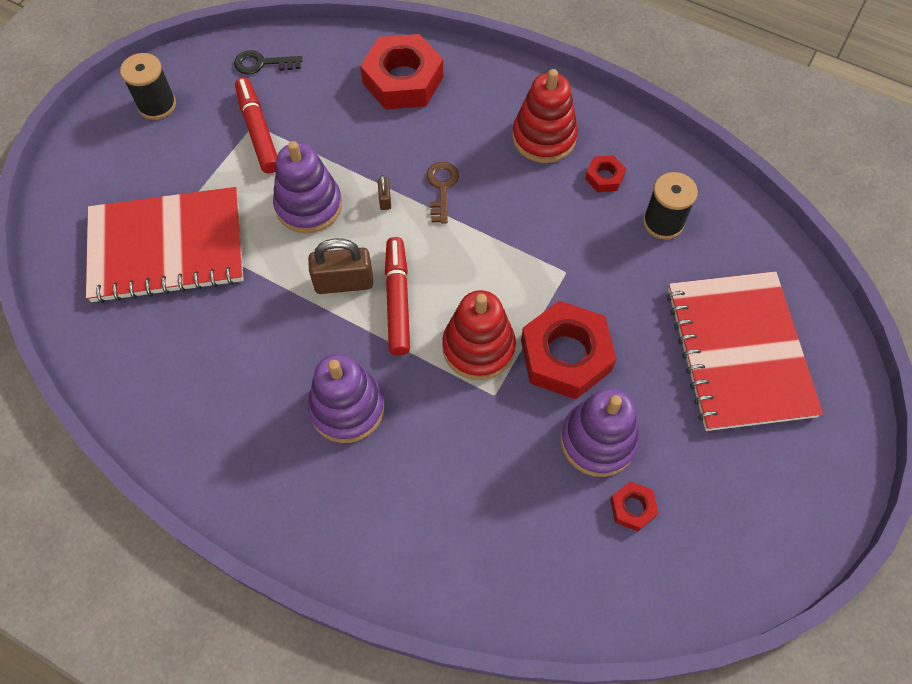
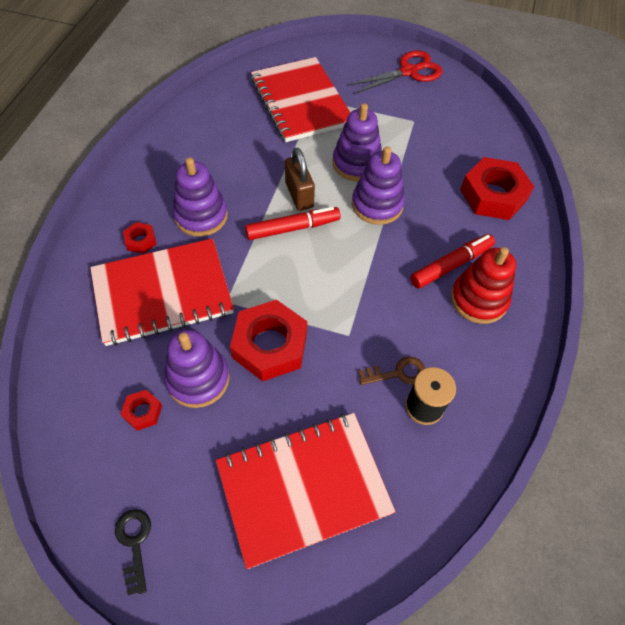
camera: 75 degrees right, 5 degrees down
black spool [120,53,176,120] -> red scissors [348,50,443,94]
black key [234,50,302,74] -> black key moved to [115,509,151,595]
red marker [235,77,277,174] -> red marker moved to [410,234,495,289]
brown padlock [378,175,391,210] -> purple stacking toy [352,146,405,225]
brown key [427,162,459,224] -> brown key moved to [358,357,426,385]
red stacking toy [442,290,516,380] -> none
red nut [585,155,626,192] -> red nut moved to [123,222,156,254]
none -> red notebook [90,238,234,346]

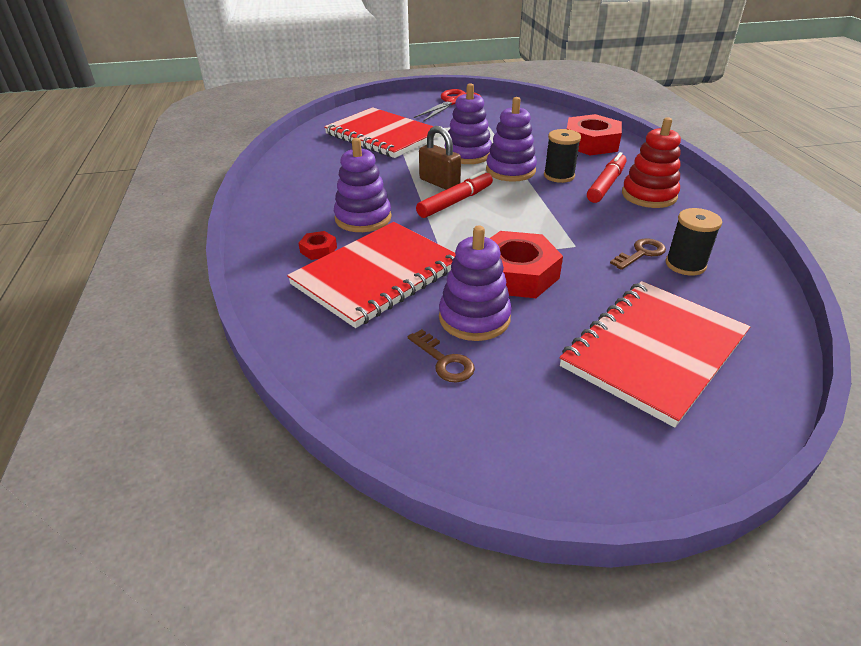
camera: 25 degrees left, 20 degrees down
black key [115,509,151,595] -> none
red nut [120,390,162,431] -> brown key [408,329,475,383]
none -> black spool [544,129,581,183]

